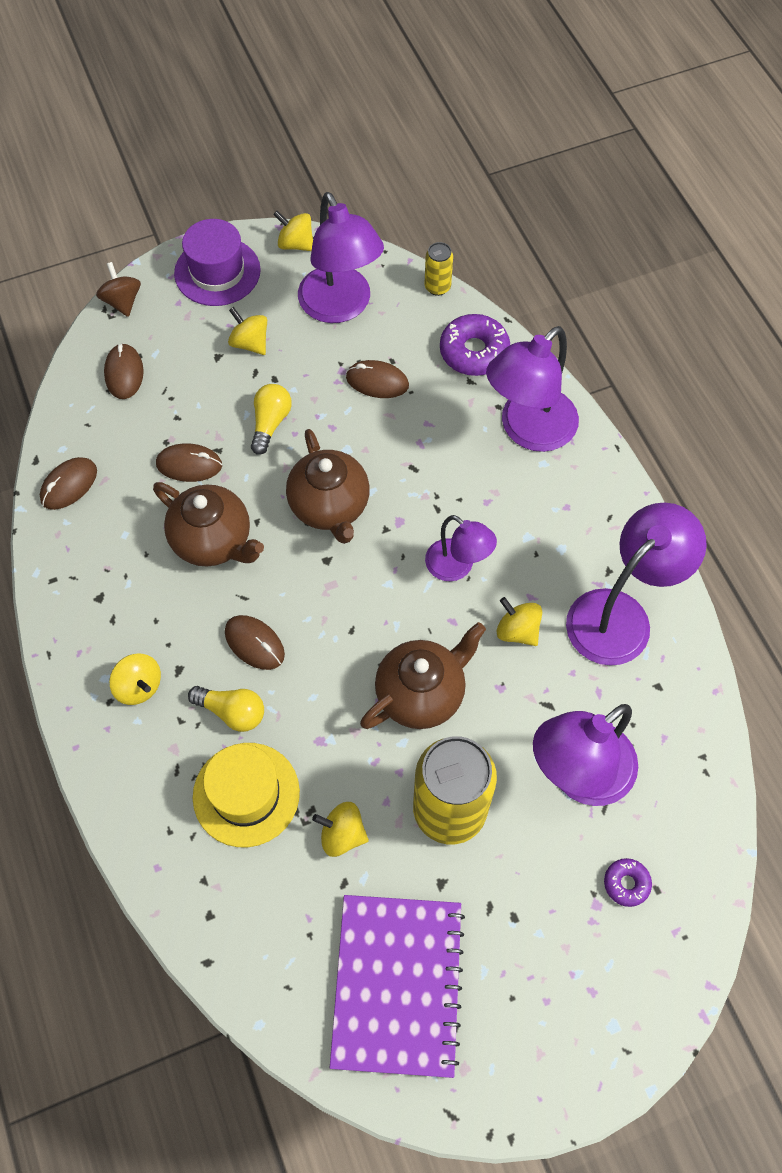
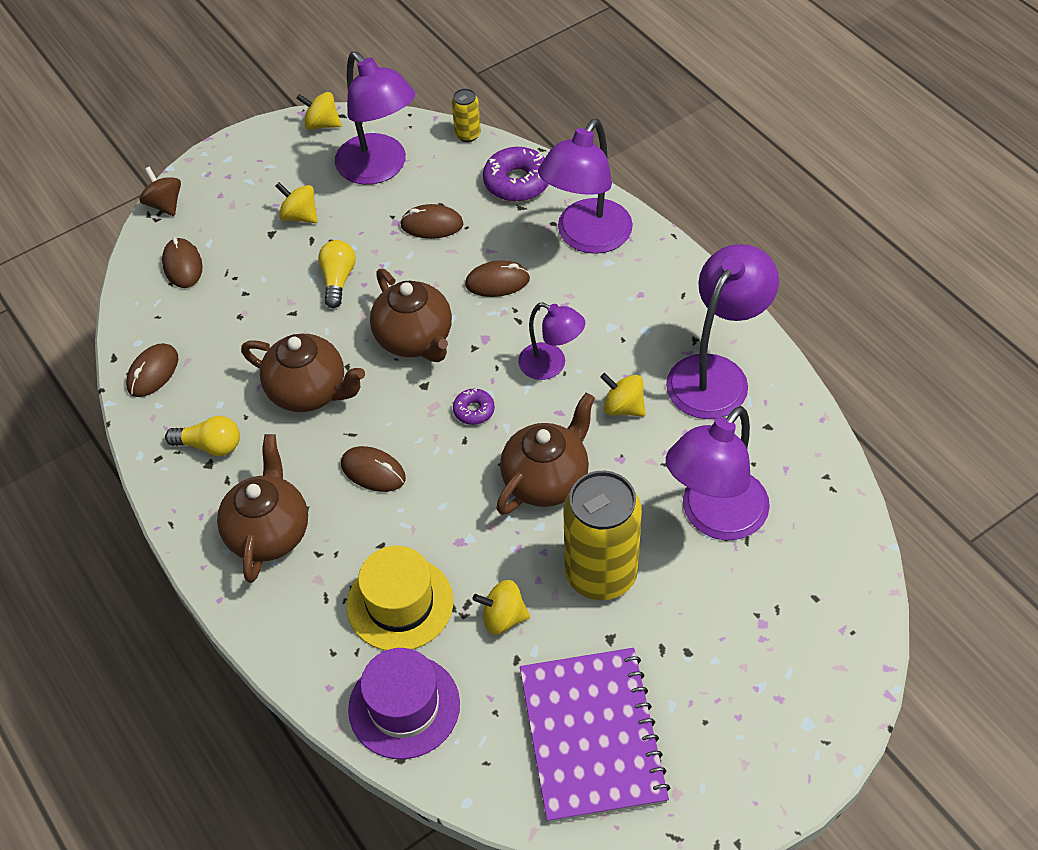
camera: 10 degrees left, 10 degrees down
yellow spinning top [109,654,161,705] -> brown teapot [217,434,308,583]
brown mouse [156,444,222,482] -> brown mouse moved to [465,260,530,297]
purple hat [174,219,261,306] -> purple hat moved to [348,648,460,759]
yellow light bulb [188,686,264,732] -> yellow light bulb moved to [165,416,240,456]
purple donut [604,858,652,907] -> purple donut moved to [453,388,495,425]

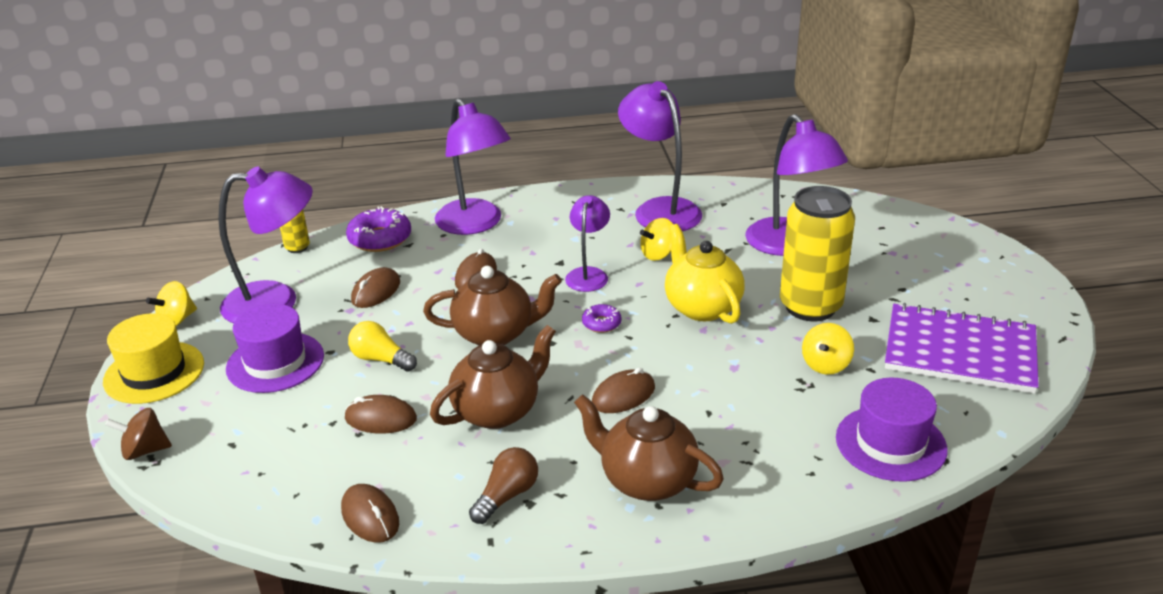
camera: 65 degrees left, 20 degrees down
brown mouse [162,237,203,288] -> brown mouse moved to [345,395,417,434]
yellow light bulb [165,416,240,456] -> brown light bulb [469,447,538,524]
yellow spinning top [275,182,318,223] -> purple hat [226,304,324,393]
yellow hat [347,546,453,651] -> yellow hat moved to [103,313,204,404]
brown teapot [496,393,595,515] -> yellow teapot [665,224,745,324]
purple lamp [518,302,585,380] -> purple lamp turned 45 degrees counterclockwise [565,195,610,292]

